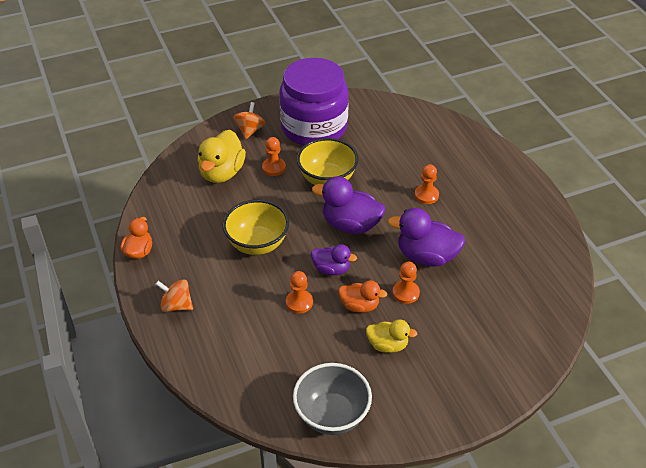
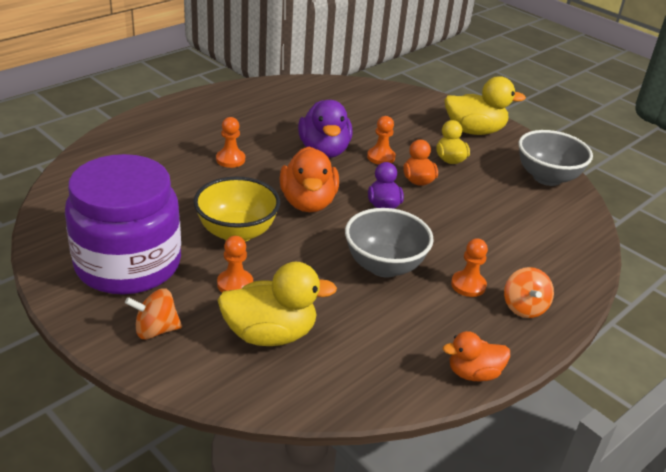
camera: 115 degrees left, 10 degrees down
yellow bowl [222,200,289,255] -> grey bowl [345,208,434,278]
orange pawn [286,271,313,314] -> orange pawn moved to [451,238,488,297]
purple duck [312,176,385,234] -> orange duck [280,146,339,212]
none -> yellow duck [445,76,526,135]

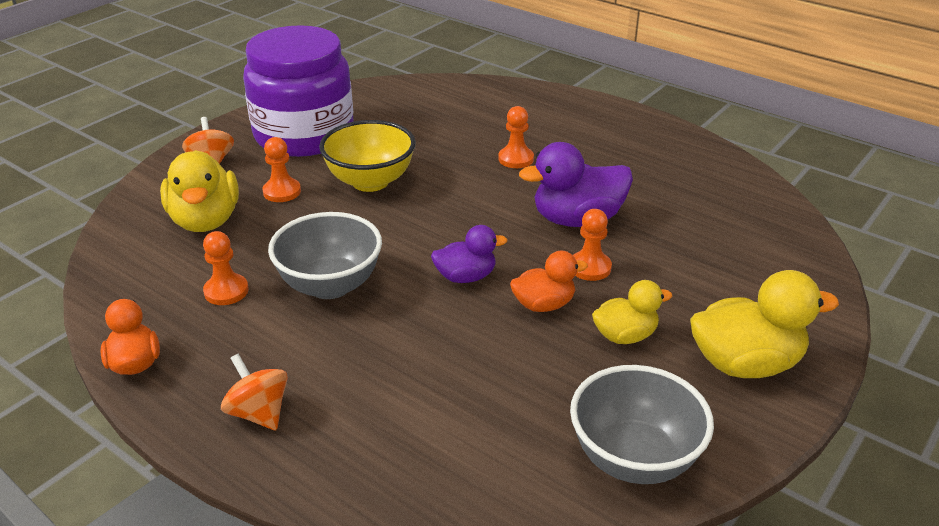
camera: 85 degrees right, 0 degrees up
orange duck [280,146,339,212] -> none
yellow duck [445,76,526,135] -> yellow duck turned 90 degrees counterclockwise [690,270,839,378]
orange pawn [451,238,488,297] -> orange pawn moved to [203,231,249,305]
orange spinning top [504,267,554,318] -> orange spinning top turned 60 degrees clockwise [221,354,288,430]

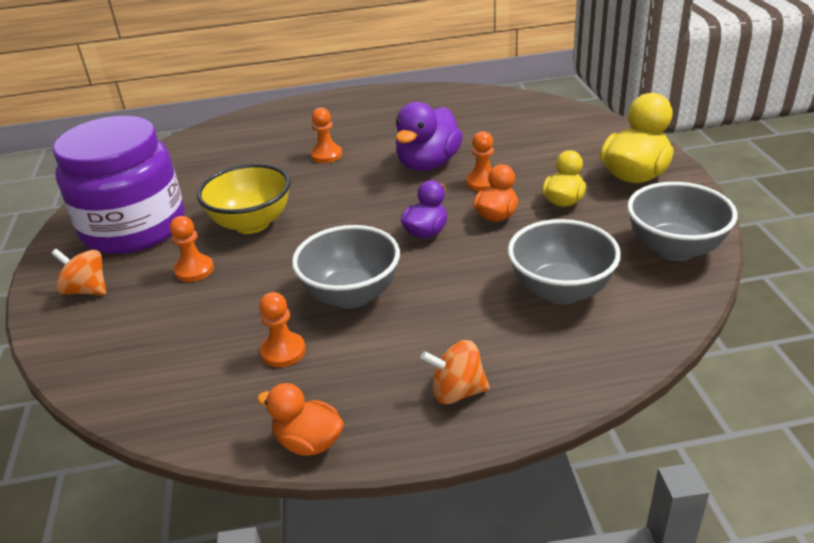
camera: 45 degrees left, 0 degrees up
yellow duck [160,150,239,232] -> none
none -> grey bowl [508,219,621,305]

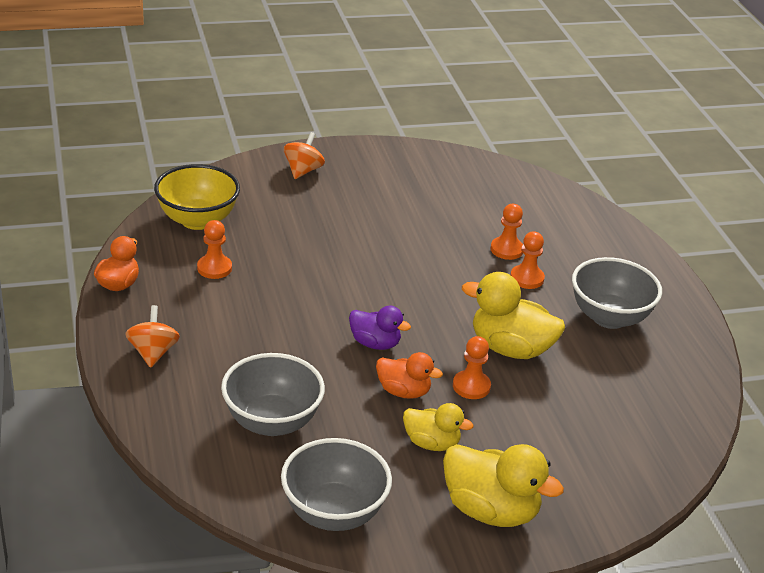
camera: 80 degrees right, 0 degrees up
purple jar [53,116,185,254] -> none
orange pawn [170,216,214,282] -> orange pawn moved to [490,204,523,260]
yellow bowl [197,164,291,234] -> yellow bowl moved to [154,164,240,230]
grey bowl [292,225,400,309] -> grey bowl moved to [572,257,662,329]
purple duck [396,102,463,171] -> yellow duck [462,272,565,359]

